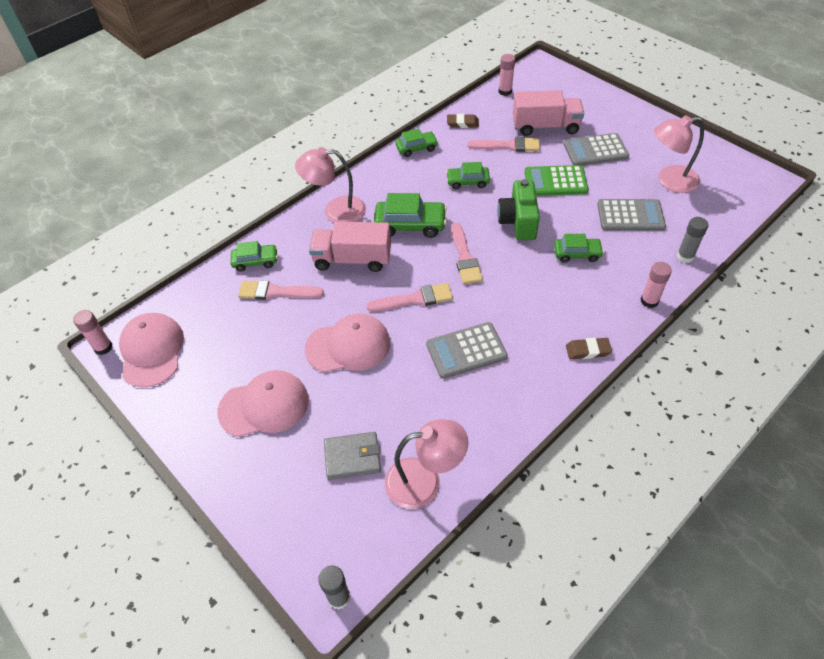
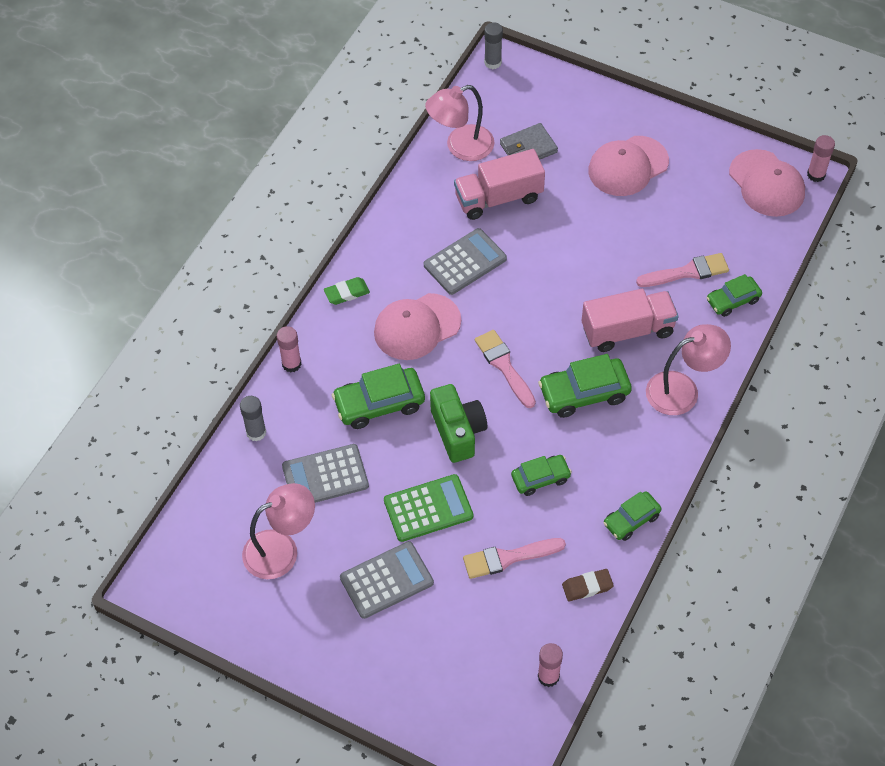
camera: 160 degrees right, 5 degrees up
pink cap [305,314,390,372] -> pink cap moved to [374,293,461,360]
pink brush [366,283,453,312] -> none
pink truck [513,90,584,136] -> pink truck moved to [454,149,545,220]
green car [554,234,604,263] -> green car [332,364,425,429], size x1.59
brown eraser [566,338,612,359] -> green eraser [324,277,370,305]

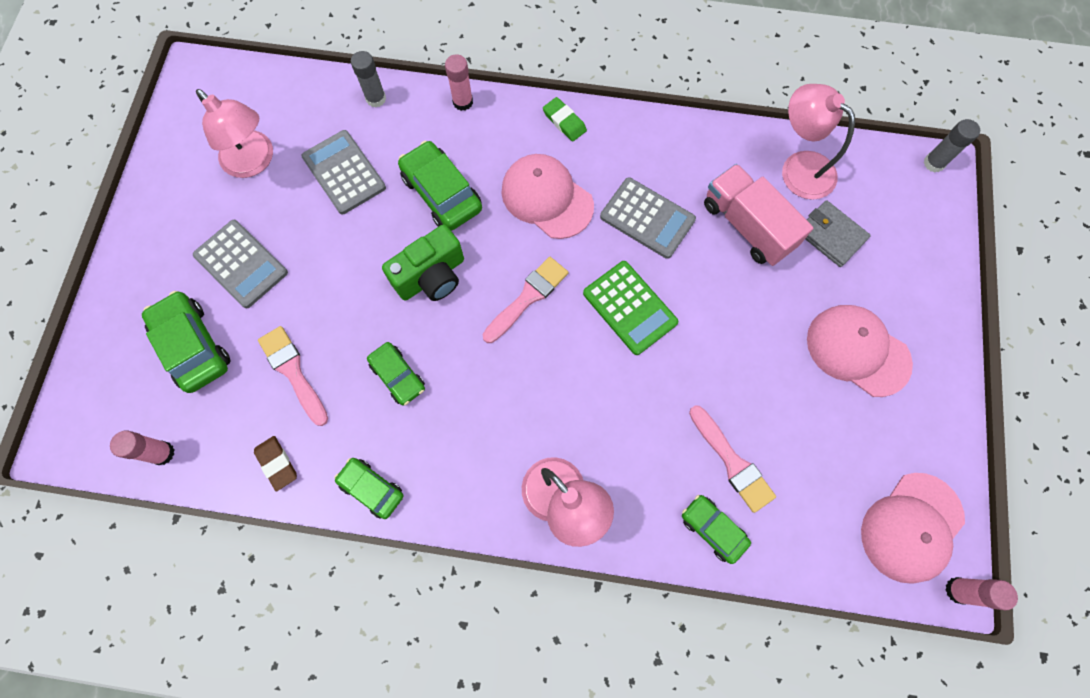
camera: 70 degrees right, 15 degrees up
green calculator [384,474,473,542] -> green calculator moved to [583,261,678,355]
green car [538,354,632,418] -> green car moved to [142,291,231,393]
pink truck [582,289,679,352] -> none

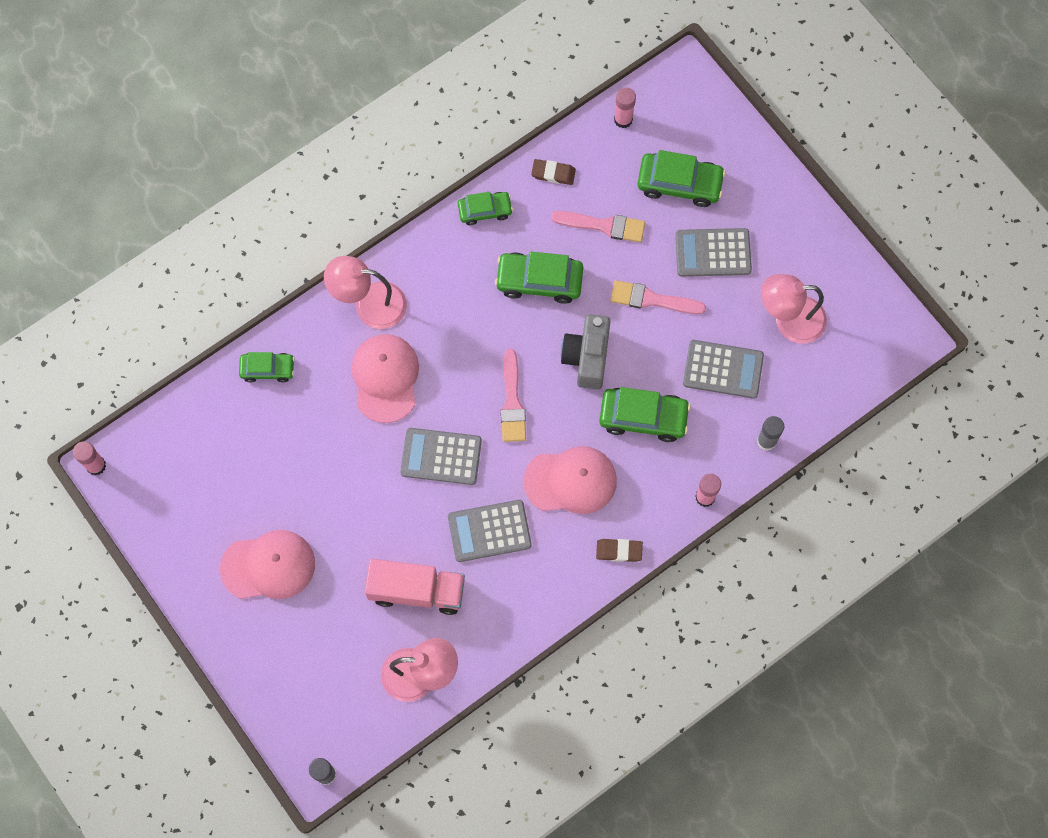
camera: 135 degrees right, 0 degrees up
green car [367,342,425,406] -> green car [495,252,583,304], size x1.59
green camera [382,224,464,301] -> grey camera [561,314,611,389]
green eraser [543,97,587,142] -> brown eraser [596,539,643,562]
green calculator [583,261,678,355] -> grey calculator [400,428,482,485]
pink brush [689,405,776,513] -> pink brush moved to [610,280,706,314]
grey wallet [805,200,871,267] -> none
pink cap [861,473,965,584] -> pink cap moved to [352,334,419,423]

